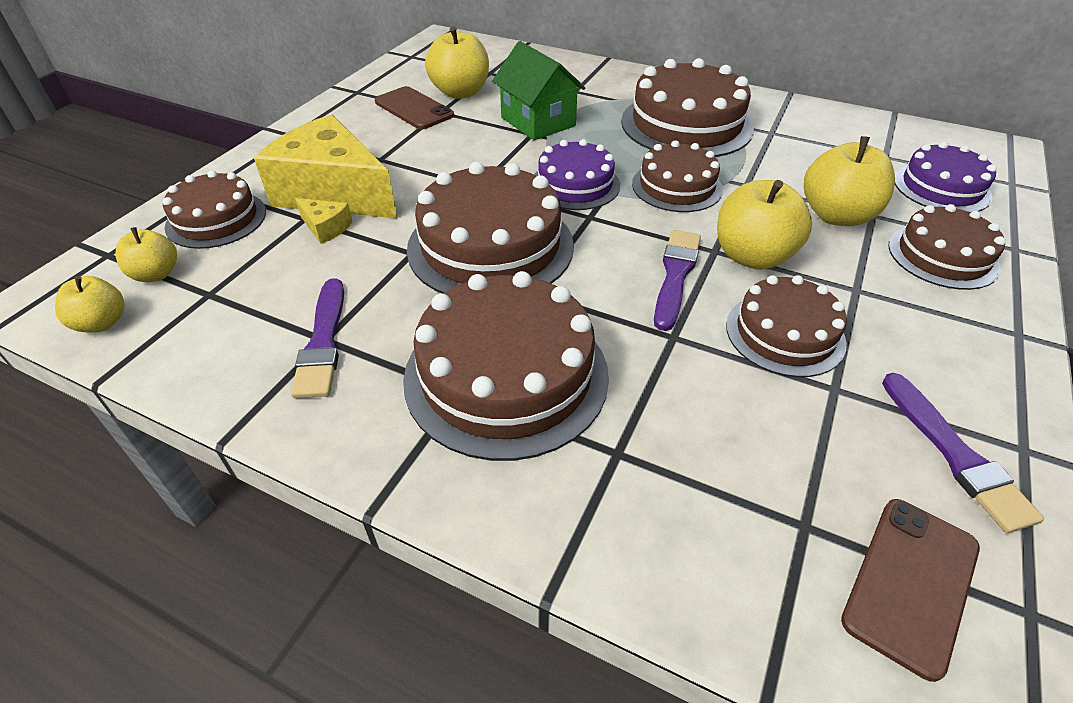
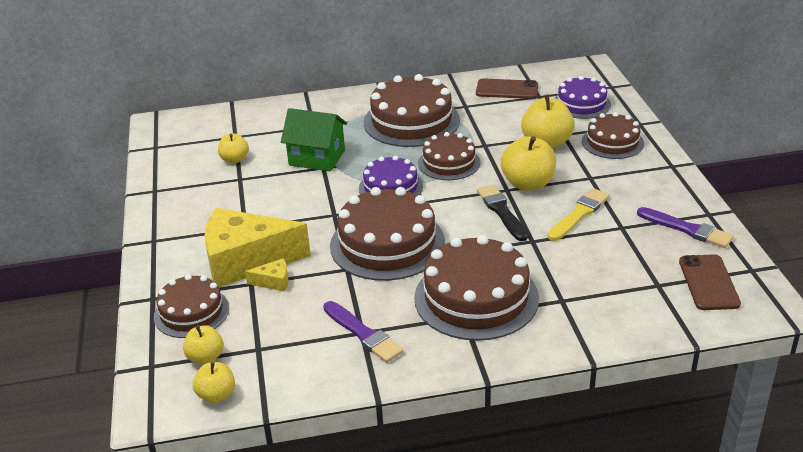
camera: 35 degrees left, 10 degrees down
brown phone [375,86,454,129] -> brown phone moved to [476,78,538,99]
yellow apple [425,26,489,99] -> yellow apple [218,133,249,163], size x0.59
purple brush [654,230,701,331] -> black brush [477,184,528,241]
brown cake [726,275,847,377] -> yellow brush [548,188,610,241]

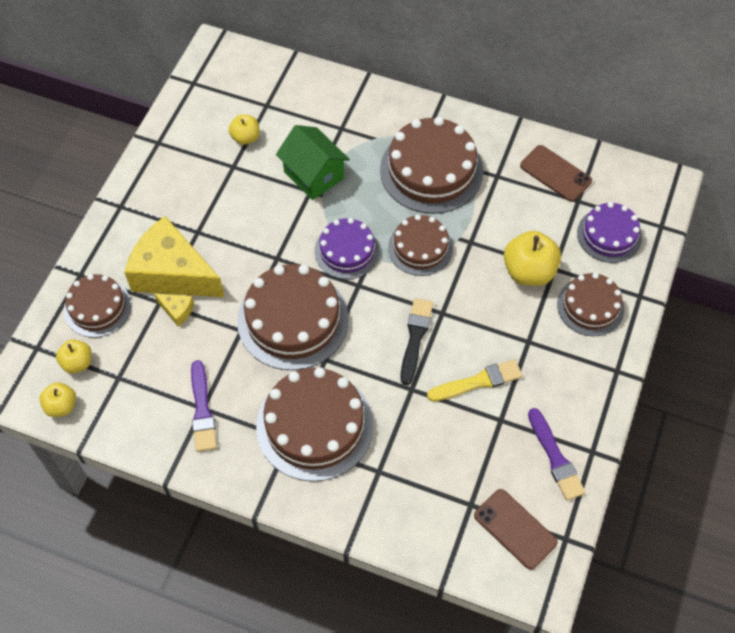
camera: 30 degrees right, 25 degrees up
yellow apple [501,136,556,191] -> none
brown phone [679,254,741,310] -> brown phone turned 75 degrees counterclockwise [474,489,558,570]

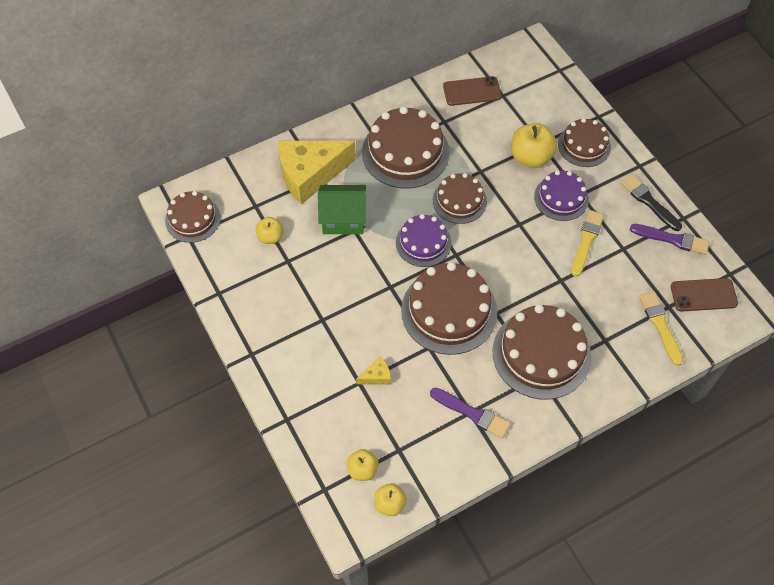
camera: 50 degrees left, 0 degrees up
brown cake [64,274,131,338] -> brown cake moved to [165,191,220,243]
yellow cheese [124,216,225,297] -> yellow cheese moved to [278,141,356,204]
black brush [400,298,433,385] -> black brush moved to [620,174,682,231]
purple cake [577,202,642,263] -> purple cake moved to [534,170,589,221]
none -> yellow brush [639,291,683,366]

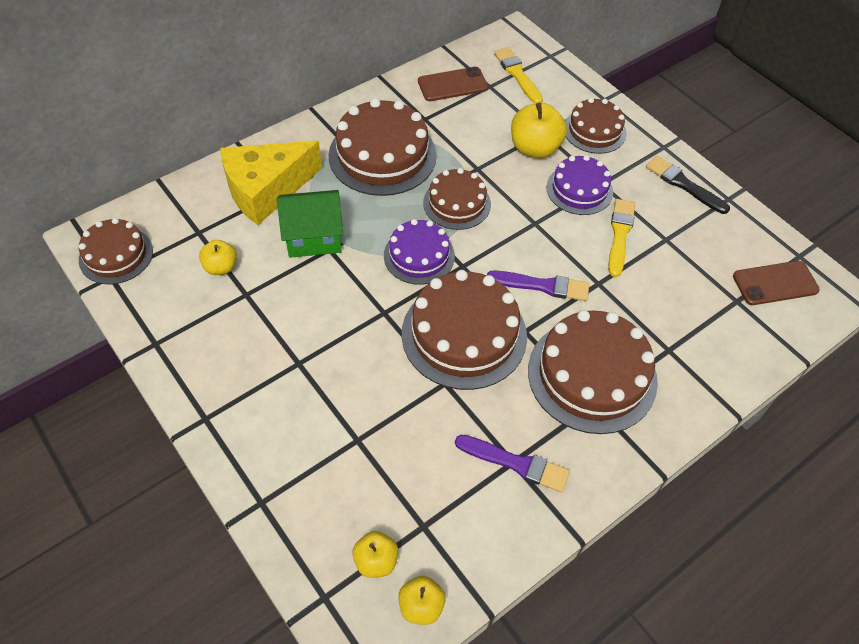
camera: 10 degrees left, 5 degrees down
yellow cheese [356,356,391,385] -> none
purple brush [630,224,710,255] -> purple brush moved to [487,270,589,301]
yellow brush [639,291,683,366] -> yellow brush moved to [494,47,543,104]

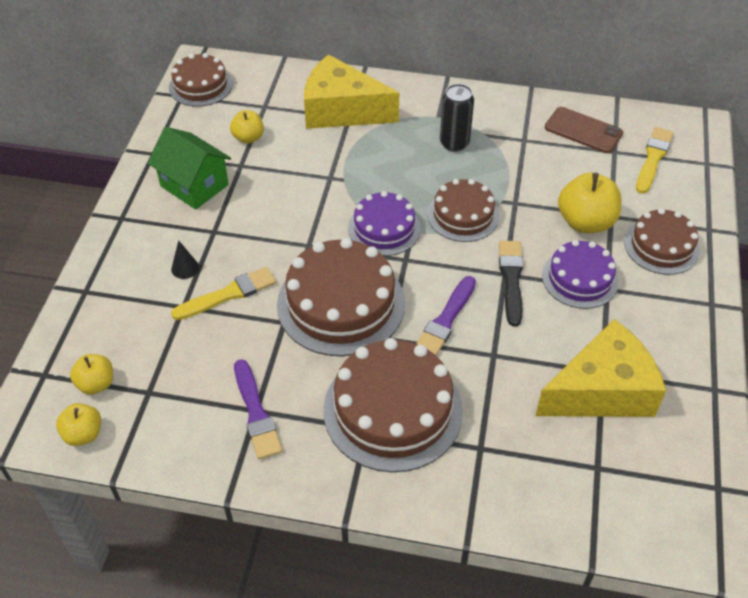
camera: 50 degrees right, 5 degrees down
green house [277,190,343,258] -> green house moved to [148,127,231,210]
brown cake [328,98,437,196] -> black can [440,84,474,152]
purple brush [487,270,589,301] -> purple brush turned 60 degrees clockwise [416,276,476,356]
yellow brush [608,199,635,277] -> yellow brush moved to [171,267,276,320]
black brush [646,156,730,214] -> black brush moved to [499,241,524,326]
brown phone [733,261,820,305] -> none
none -> black cone [171,240,199,279]
none -> yellow cheese [535,319,666,417]

